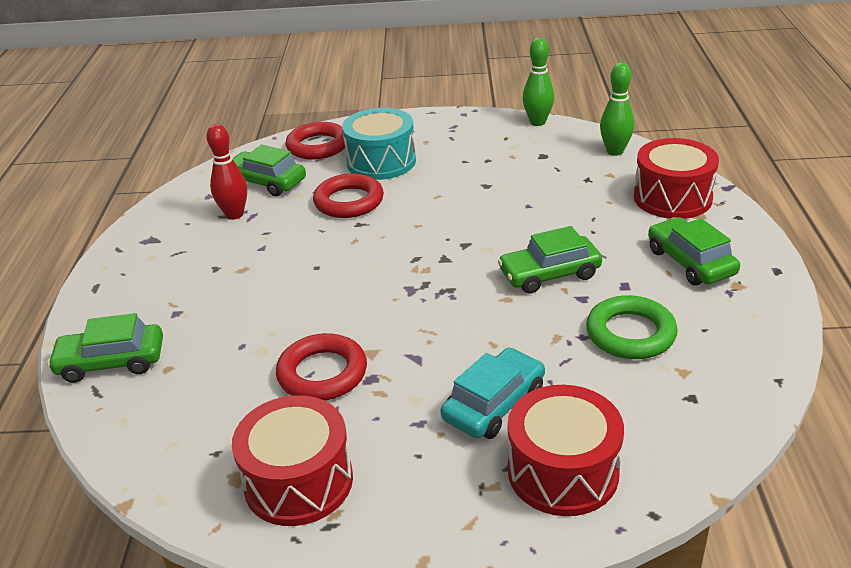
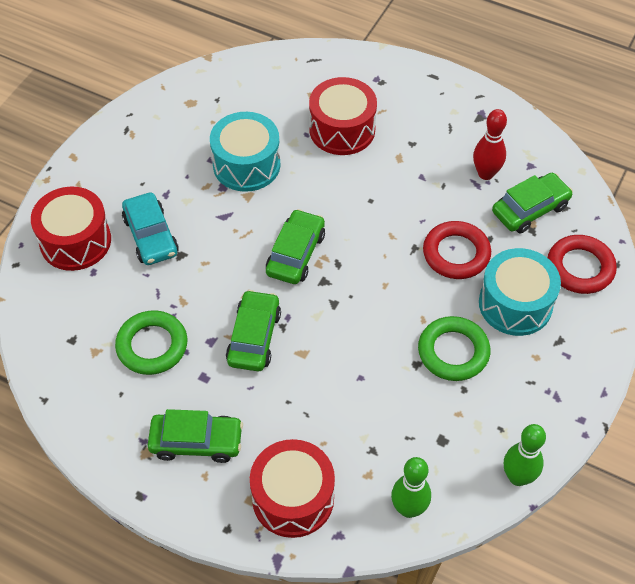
camera: 115 degrees right, 20 degrees up
green car [47,313,163,383] -> green car moved to [266,209,325,284]
red drum [232,395,353,526] -> red drum moved to [309,77,377,155]
red ring [276,333,367,401] -> turquoise drum [210,112,280,192]
none -> green ring [418,316,490,381]

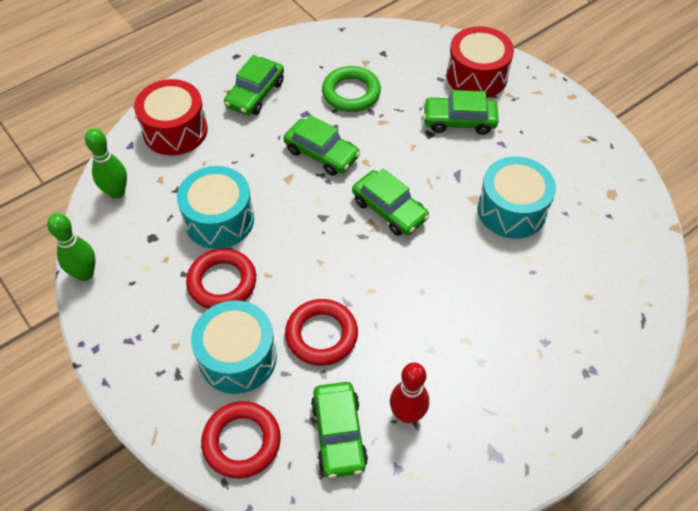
camera: 115 degrees right, 0 degrees up
turquoise car [122,192,179,265] -> green car [423,90,499,135]
red drum [309,77,377,155] -> none
green ring [418,316,490,381] -> red ring [186,248,256,309]
none -> turquoise drum [177,166,254,249]

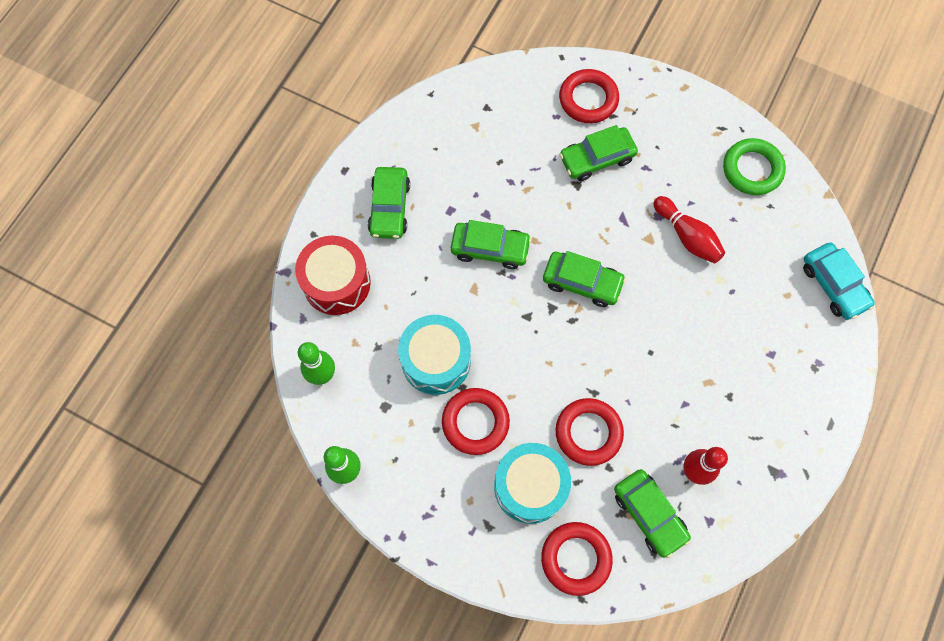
camera: 25 degrees left, 15 degrees up
green ring [322,66,381,112] -> green ring moved to [723,138,786,195]
red drum [447,26,514,98] -> red ring [559,69,619,123]
turquoise drum [477,156,556,239] -> red bowling pin [653,196,725,263]
none -> turquoise car [803,242,875,320]

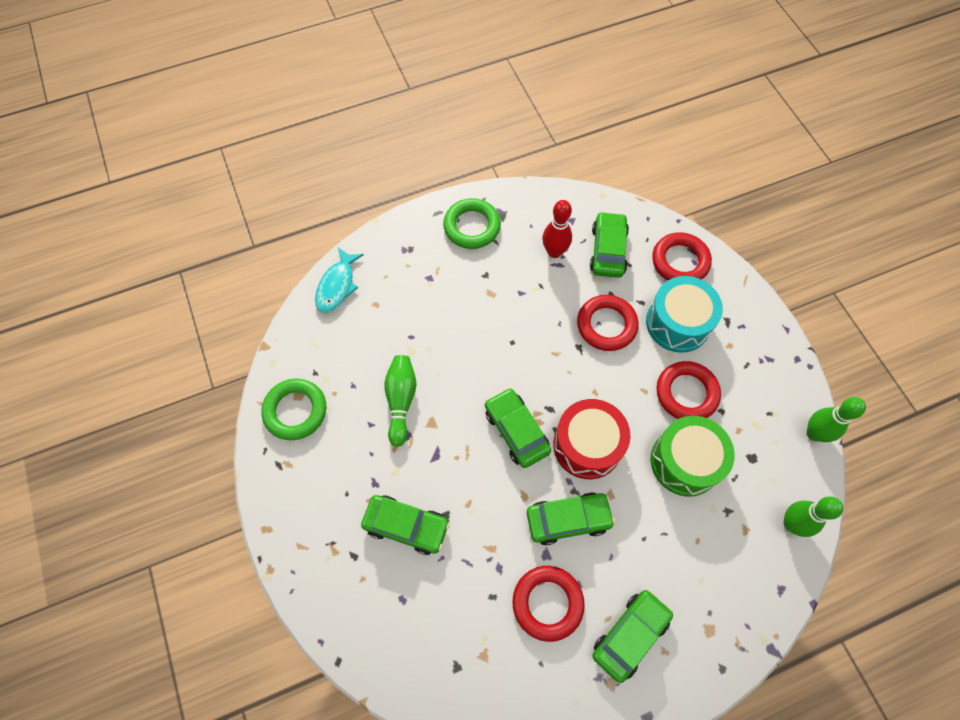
camera: 140 degrees left, 5 degrees down
red drum [295,236,371,315] -> red drum moved to [553,399,630,479]
turquoise drum [398,315,471,395] -> green drum [651,416,735,497]
green car [451,220,532,269] -> green car turned 120 degrees clockwise [527,492,615,545]
red ring [559,69,619,123] -> red ring moved to [512,566,585,642]
red bowling pin [653,196,725,263] -> green bowling pin [384,355,417,447]
turquoise car [803,242,875,320] -> turquoise fish [315,248,364,313]
none -> green ring [443,198,501,249]

